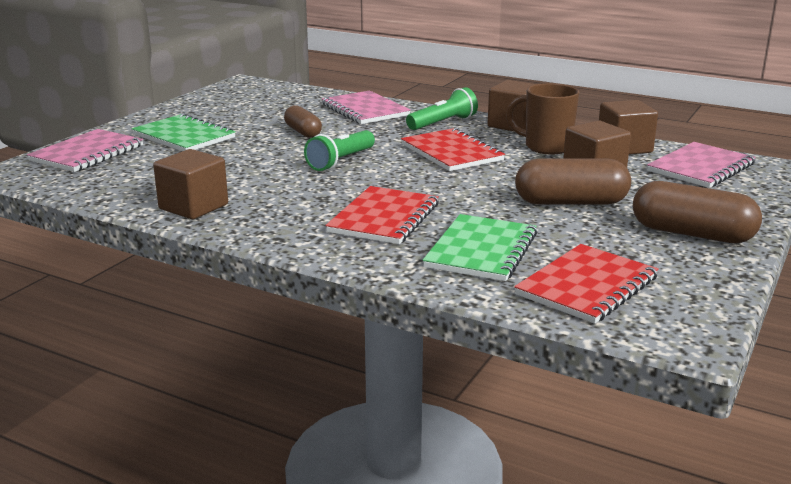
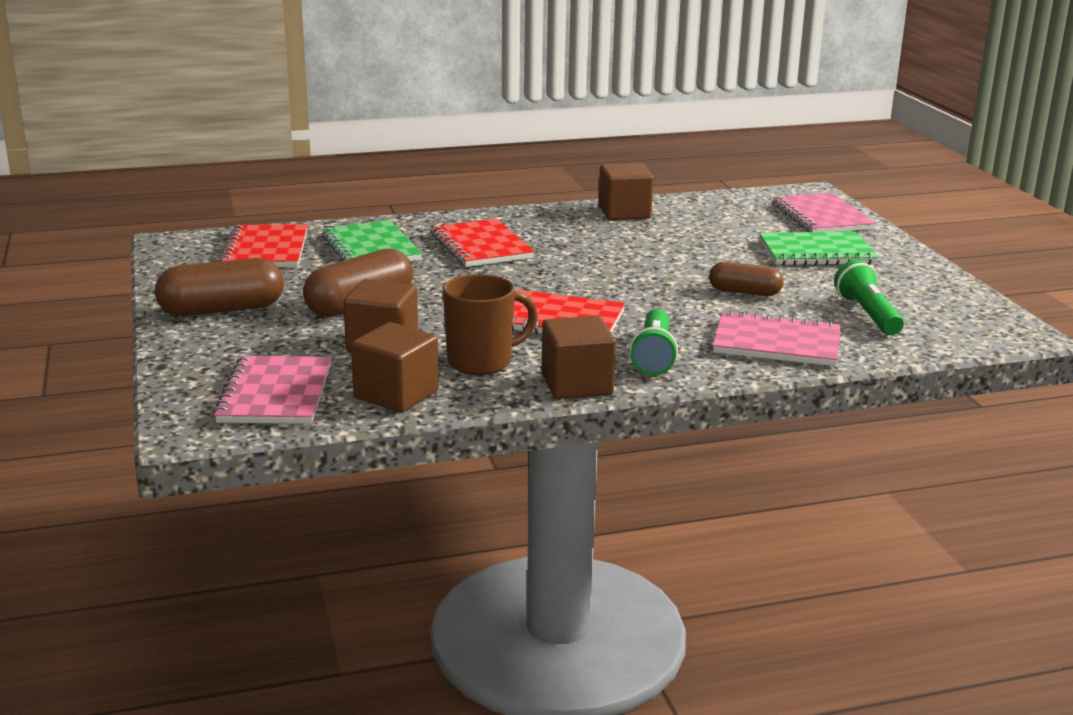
camera: 135 degrees right, 0 degrees up
green flashlight [304,130,375,171] -> green flashlight moved to [834,260,904,335]

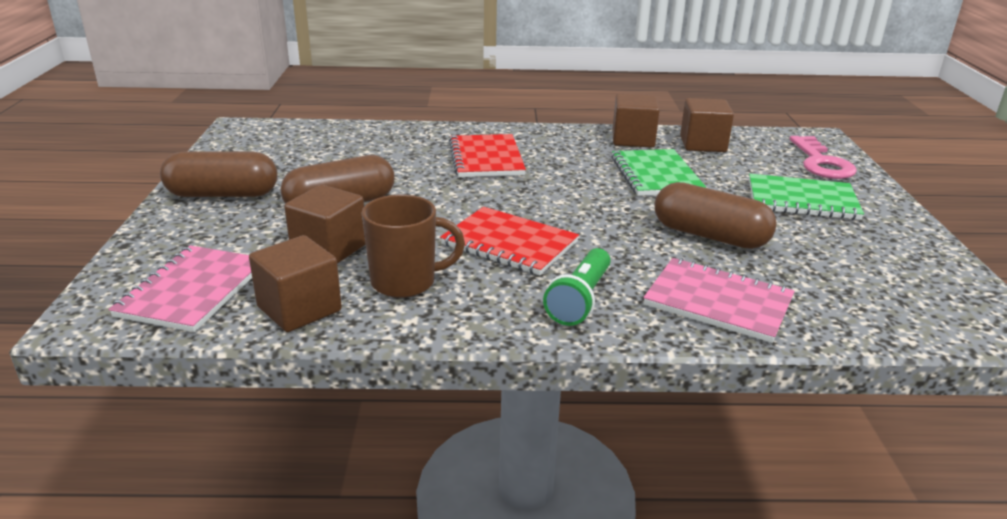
camera: 15 degrees right, 5 degrees up
red notebook [220,224,308,267] -> none
green notebook [322,220,422,261] -> green notebook moved to [611,149,706,196]
brown cube [541,316,616,399] -> brown cube moved to [680,98,734,152]
brown capsule [709,262,784,296] -> brown capsule [654,182,777,249], size x1.62
pink notebook [773,193,876,232] -> pink key [790,136,857,179]
green flashlight [834,260,904,335] -> none

